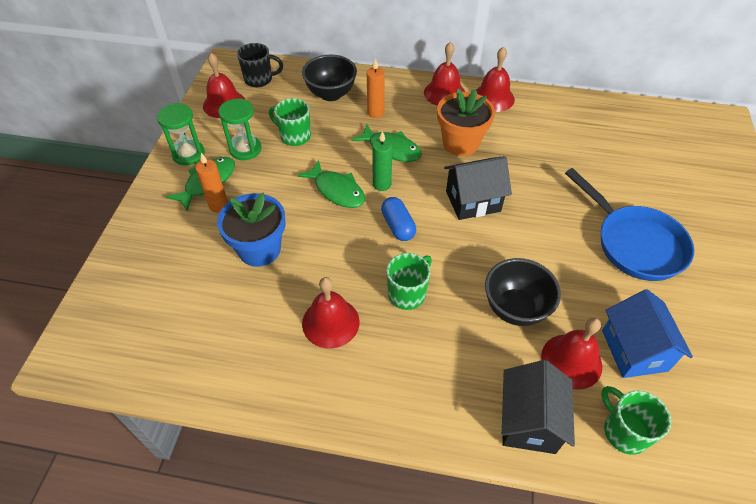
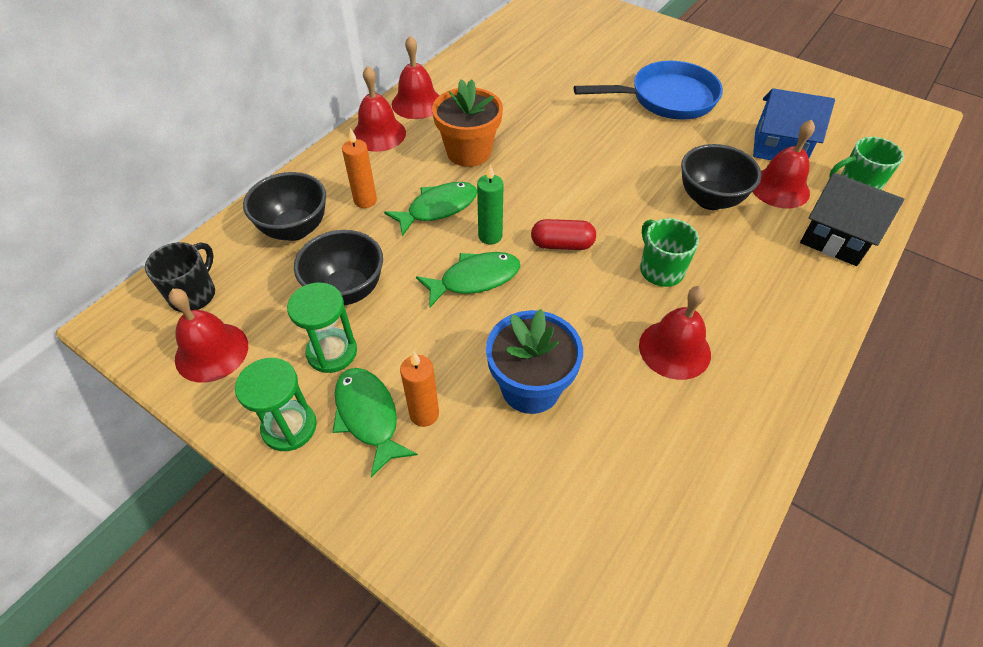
camera: 65 degrees left, 0 degrees up
green mug [269,98,311,146] -> black bowl [294,230,383,305]
blue capsule [381,197,416,241] -> red capsule [531,219,596,250]
black house [444,156,512,220] -> none

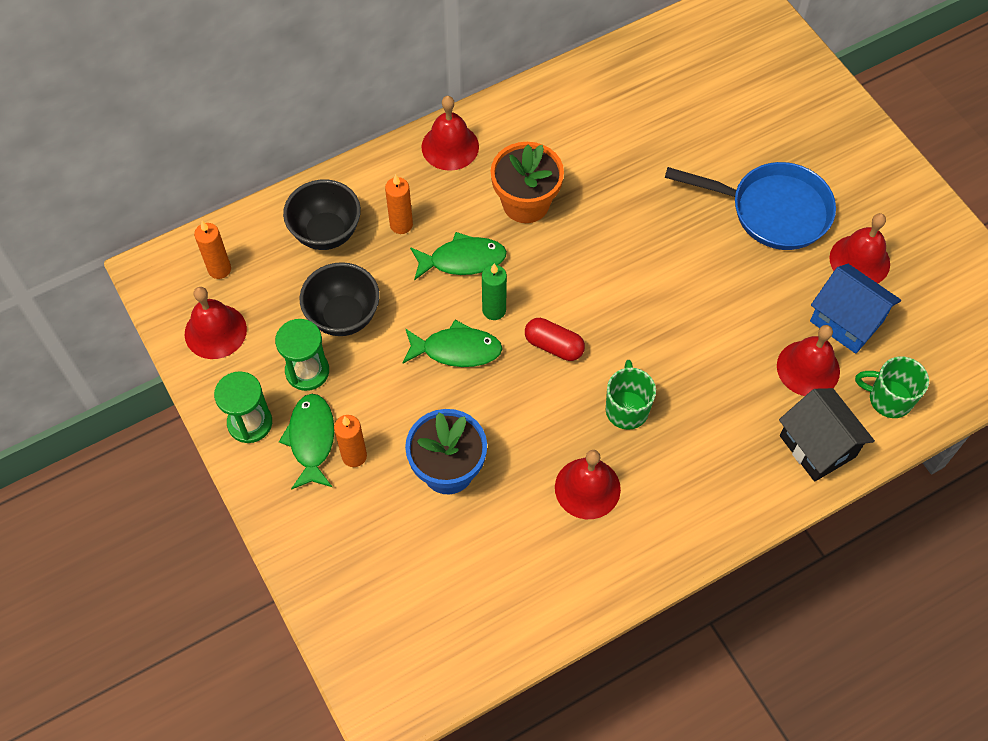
camera: 25 degrees right, 10 degrees up
black mug [145,242,215,312] -> orange candle [194,221,231,279]
red bell [392,36,440,119] -> red bell moved to [829,213,890,283]
black bowl [681,144,761,210] -> none

